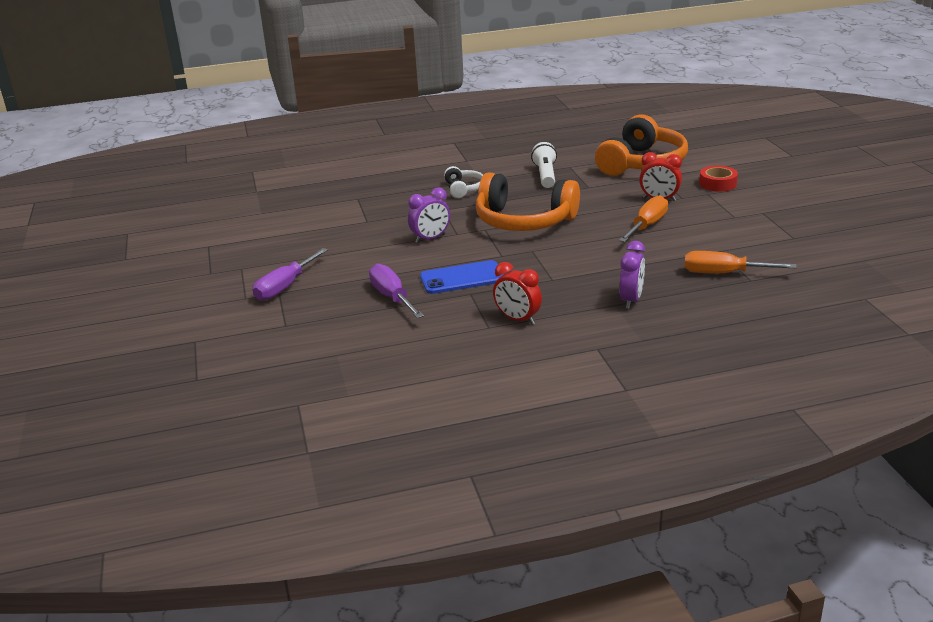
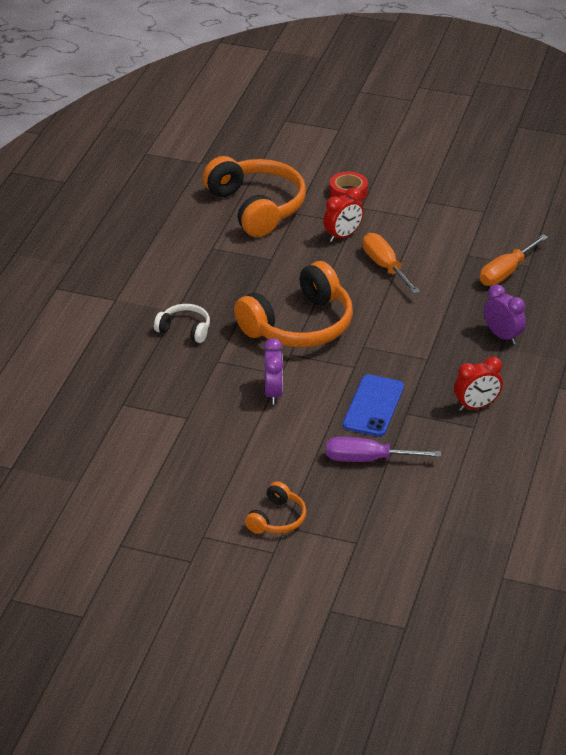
camera: 60 degrees left, 10 degrees up
purple screwdriver [252,248,328,301] -> orange headphones [245,481,306,534]
white flashlight [531,142,557,188] -> none

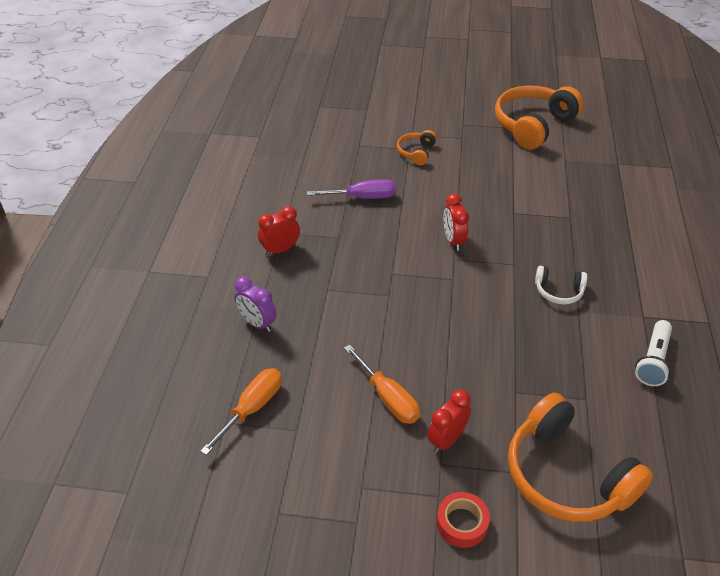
camera: 170 degrees right, 5 degrees up
orange headphones [234,261,353,347] -> orange headphones moved to [495,86,584,149]
purple clock [264,338,283,405] -> red clock [443,194,469,251]
blue phone [343,374,404,436] -> none
none -> white flashlight [635,320,672,386]

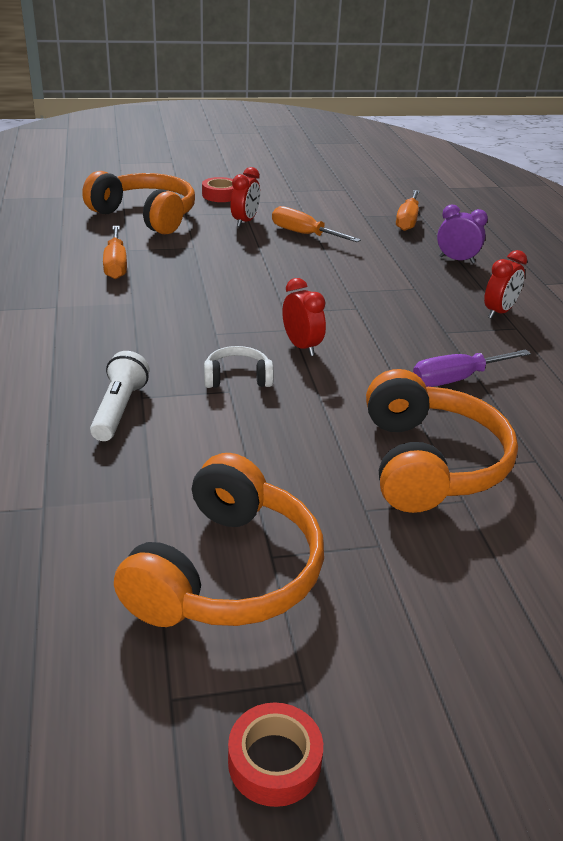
camera: 160 degrees right, 10 degrees down
orange headphones [397,130,437,165] -> orange headphones [366,369,518,513], size x2.08
white headphones [535,266,587,304] -> white headphones moved to [204,346,274,388]
white flashlight [635,320,672,386] -> white flashlight moved to [90,351,149,441]
none -> orange screwdriver [103,226,127,279]
none -> red tape [228,702,323,807]

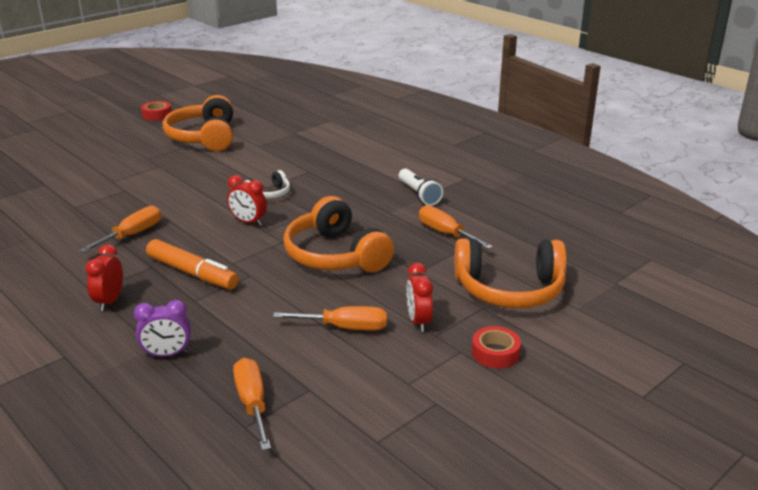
camera: 150 degrees right, 5 degrees down
white flashlight [90,351,149,441] -> white flashlight moved to [399,169,443,206]
orange headphones [366,369,518,513] -> orange headphones moved to [283,196,394,272]
purple screwdriver [413,349,531,387] -> orange screwdriver [79,206,161,253]
none -> orange marker [146,239,239,289]

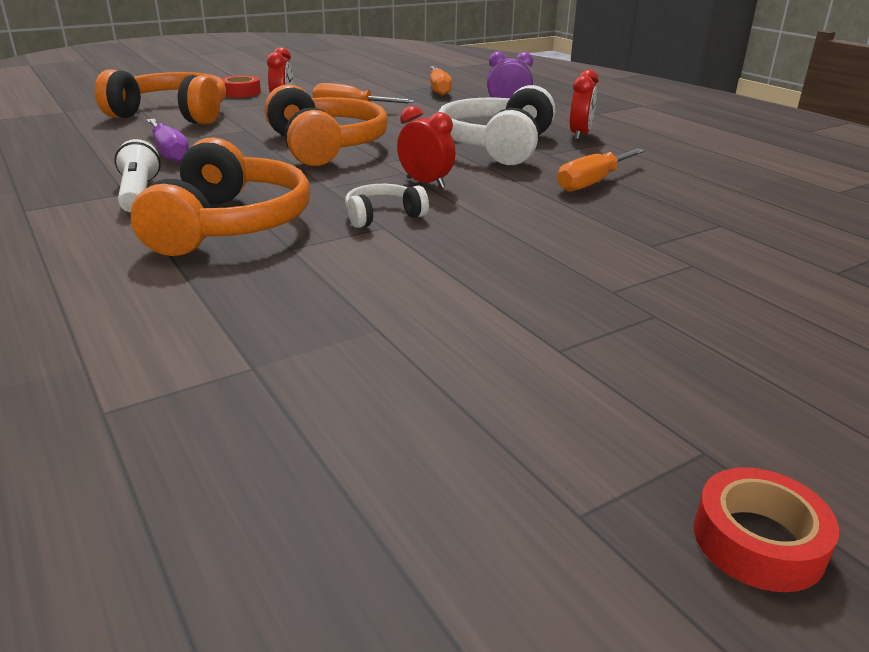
camera: 170 degrees left, 0 degrees up
orange marker [146,239,239,289] -> white headphones [438,85,555,165]
orange headphones [163,95,233,151] -> orange headphones moved to [131,137,310,256]
orange screwdriver [419,205,493,249] -> purple screwdriver [146,119,189,162]

